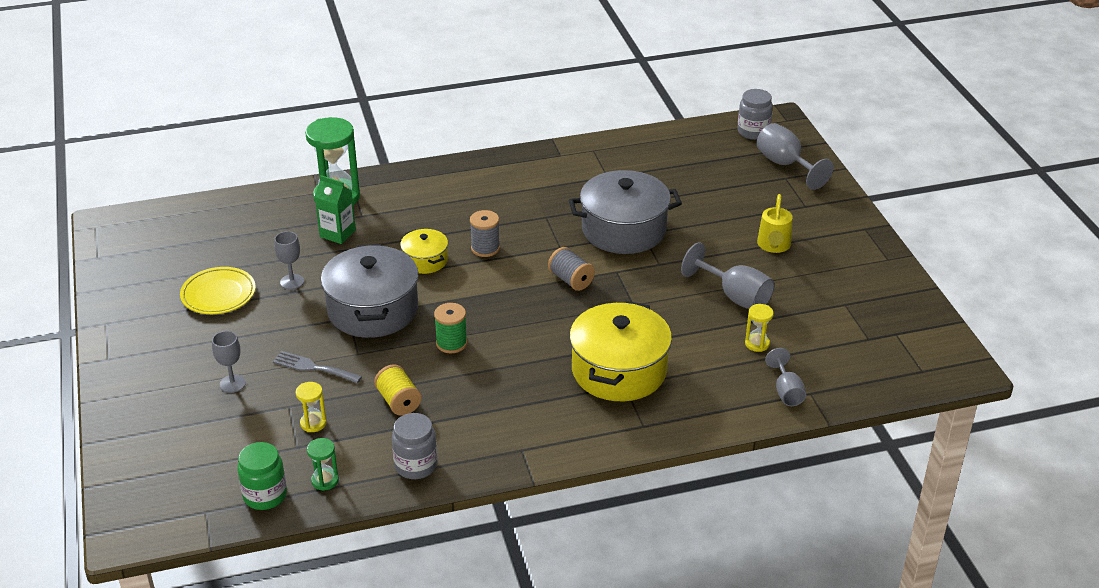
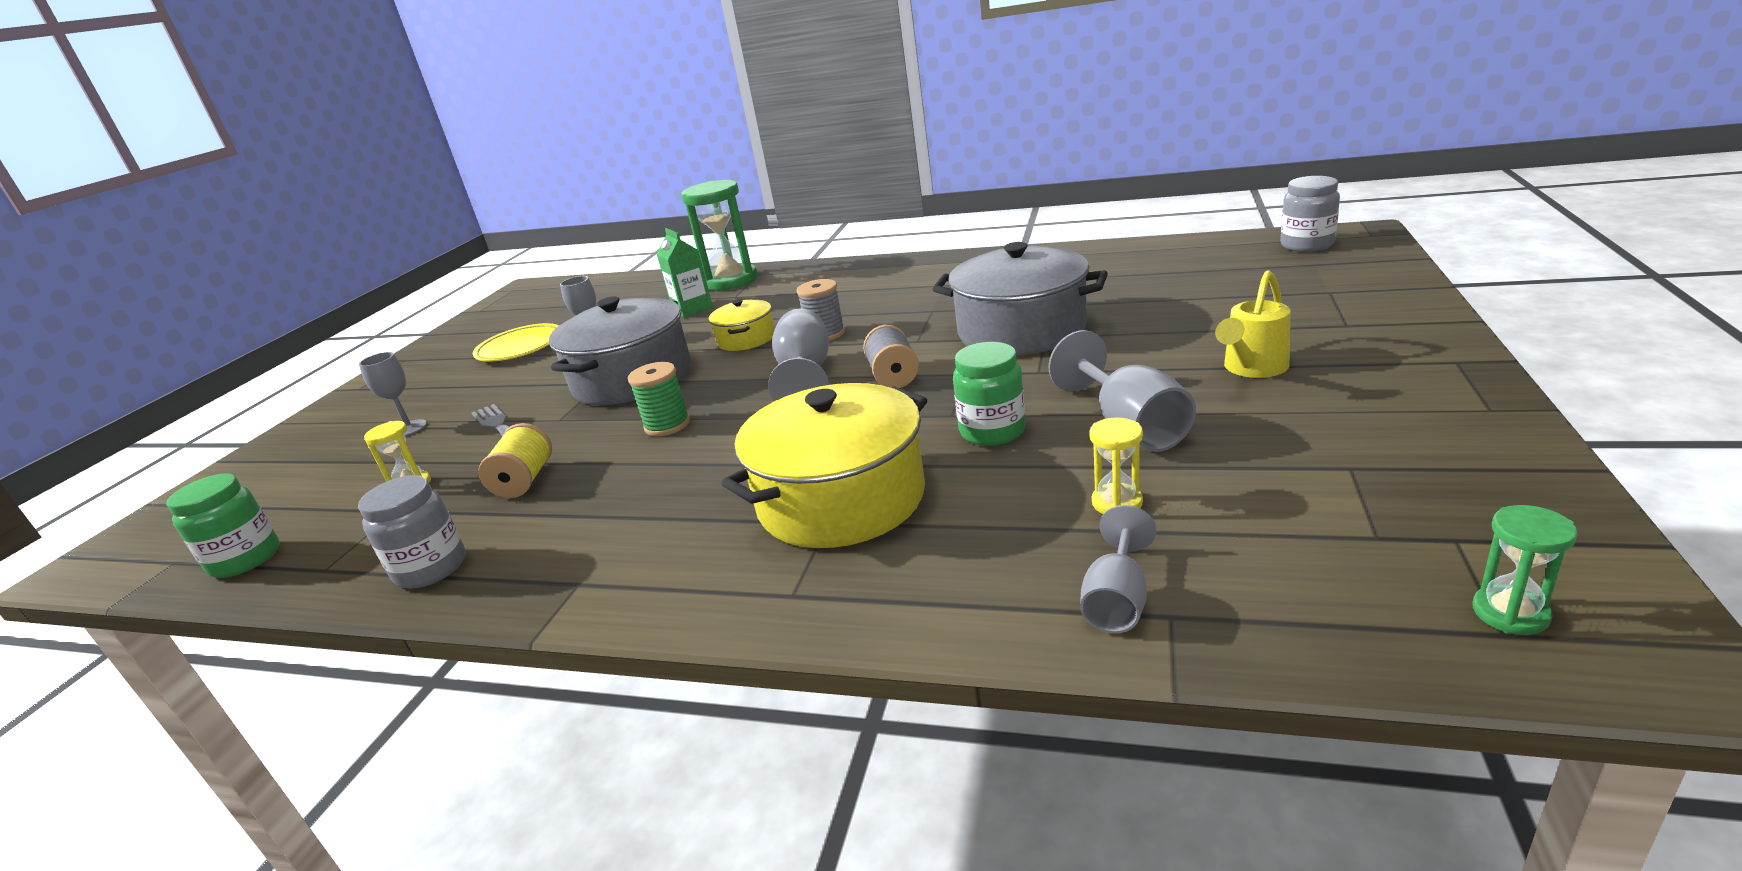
camera: 35 degrees right, 10 degrees down
green hourglass [307,438,339,491] -> green hourglass moved to [1473,505,1578,635]
grey goblet [756,123,834,190] -> grey goblet moved to [768,308,829,401]
none -> green jar [953,342,1026,446]

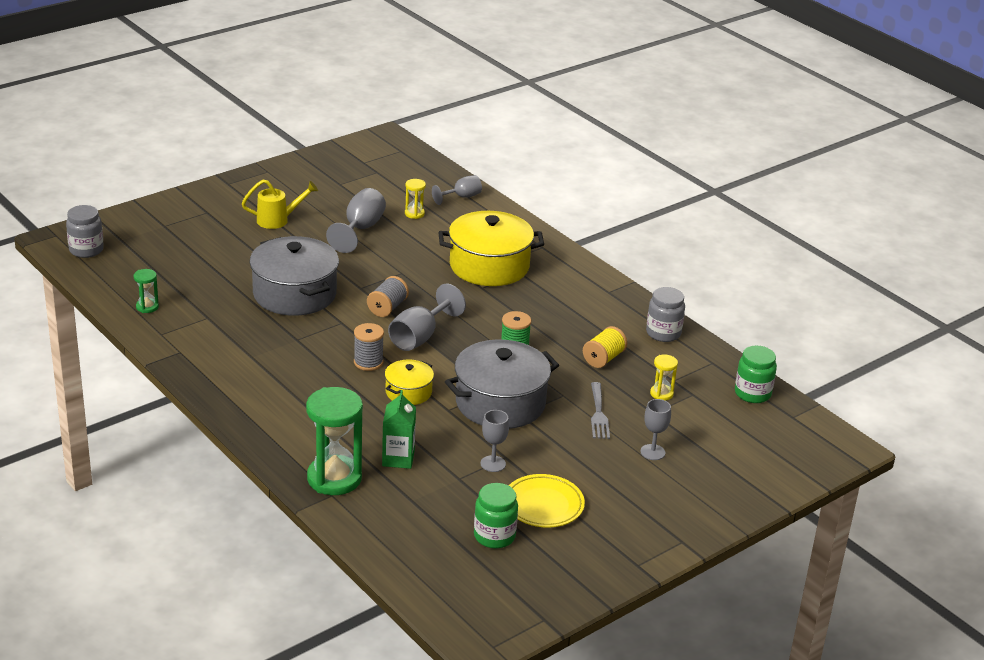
camera: 150 degrees left, 5 degrees up
green jar [953,342,1026,446] -> green jar moved to [474,483,518,549]
green hourglass [1473,505,1578,635] -> green hourglass moved to [134,269,159,313]

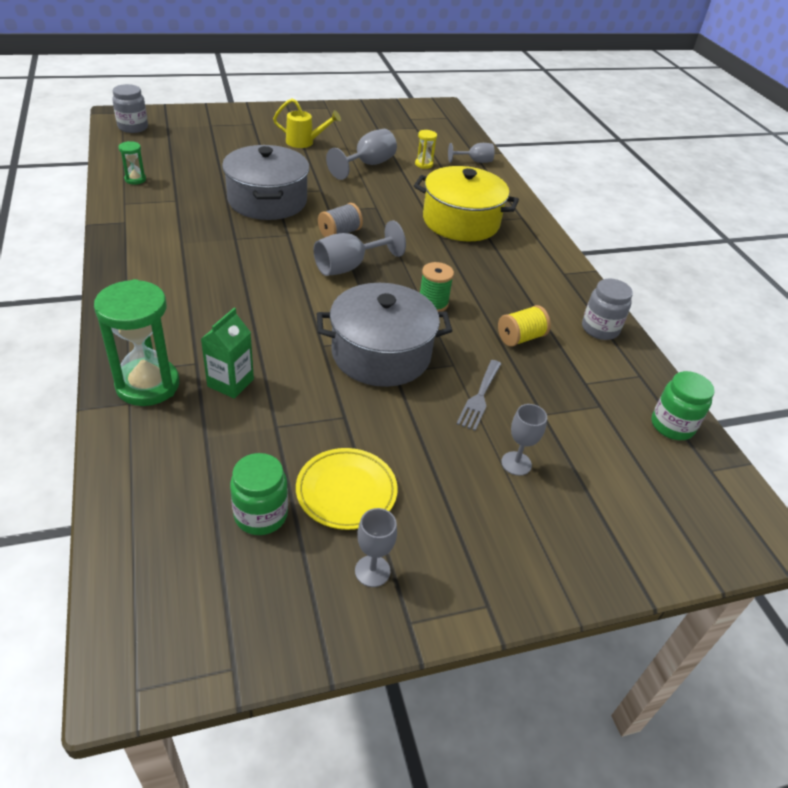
camera: 20 degrees right, 10 degrees up
grey spool [354,323,384,371] -> none
yellow pot [385,360,434,405] -> none
grey goblet [481,410,509,472] -> grey goblet moved to [355,508,397,587]
yellow hourglass [650,354,678,401] -> none

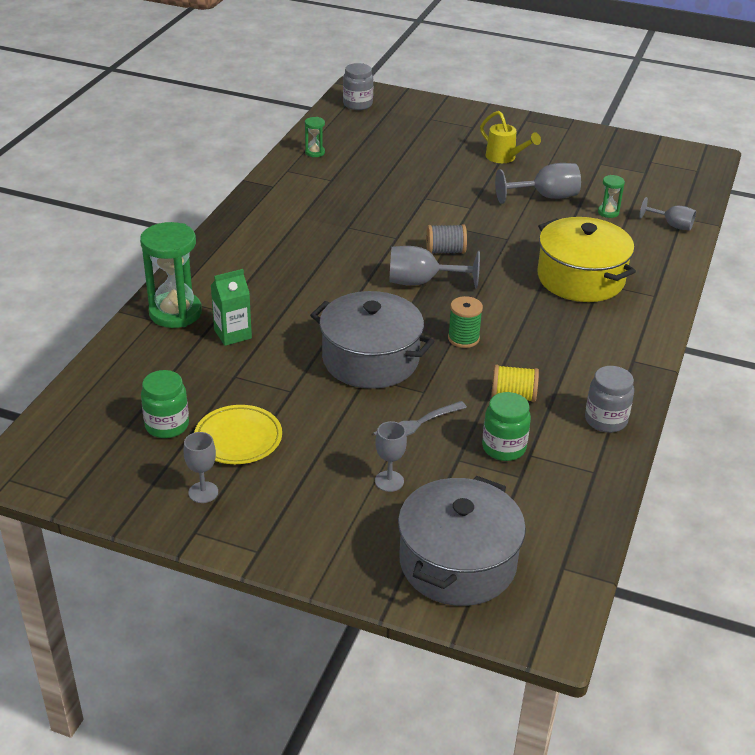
camera: 40 degrees right, 5 degrees down
grey pot [222,145,309,220] -> grey pot moved to [398,476,526,606]
yellow hourglass [415,130,437,169] -> green hourglass [598,175,625,218]
green jar [651,371,715,440] -> green jar moved to [482,392,531,461]

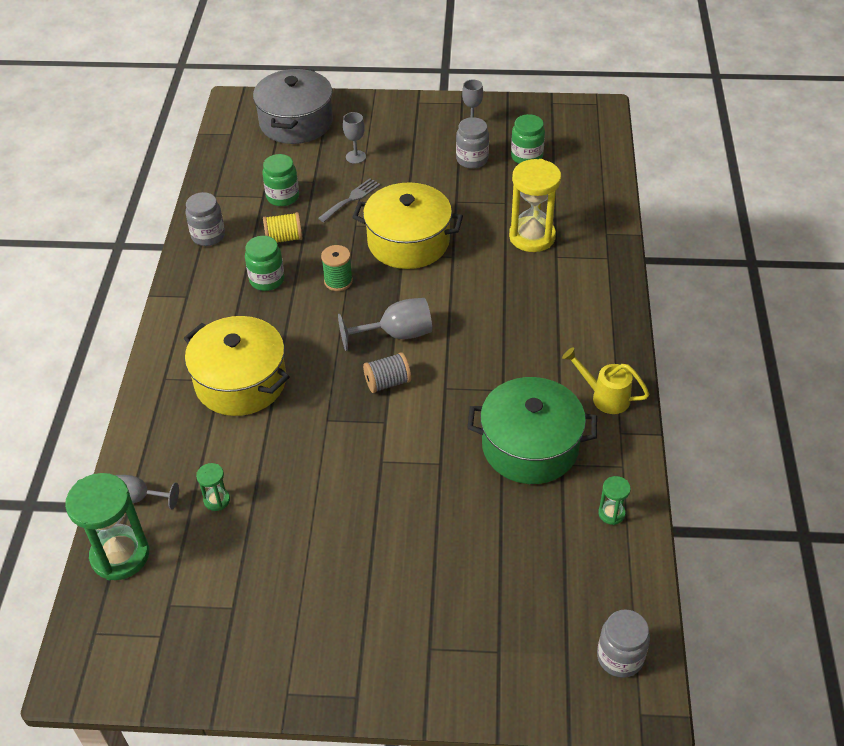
camera: 165 degrees right, 10 degrees up
green hourglass [140,222,202,328] -> green hourglass moved to [65,473,149,580]
yellow plate [194,405,282,464] -> grey jar [456,117,489,169]
green carton [211,269,252,346] -> yellow hourglass [509,159,561,252]
grey pot [310,291,434,389] -> yellow pot [352,182,463,269]
yellow watering can [480,111,541,163] -> yellow watering can moved to [562,347,650,414]
grey goblet [495,163,581,204] -> none
none -> green jar [245,236,285,291]
none -> green pot [467,377,597,484]

